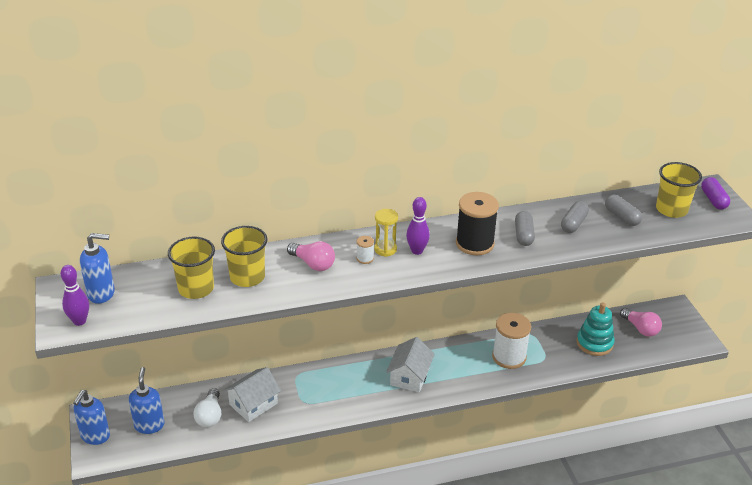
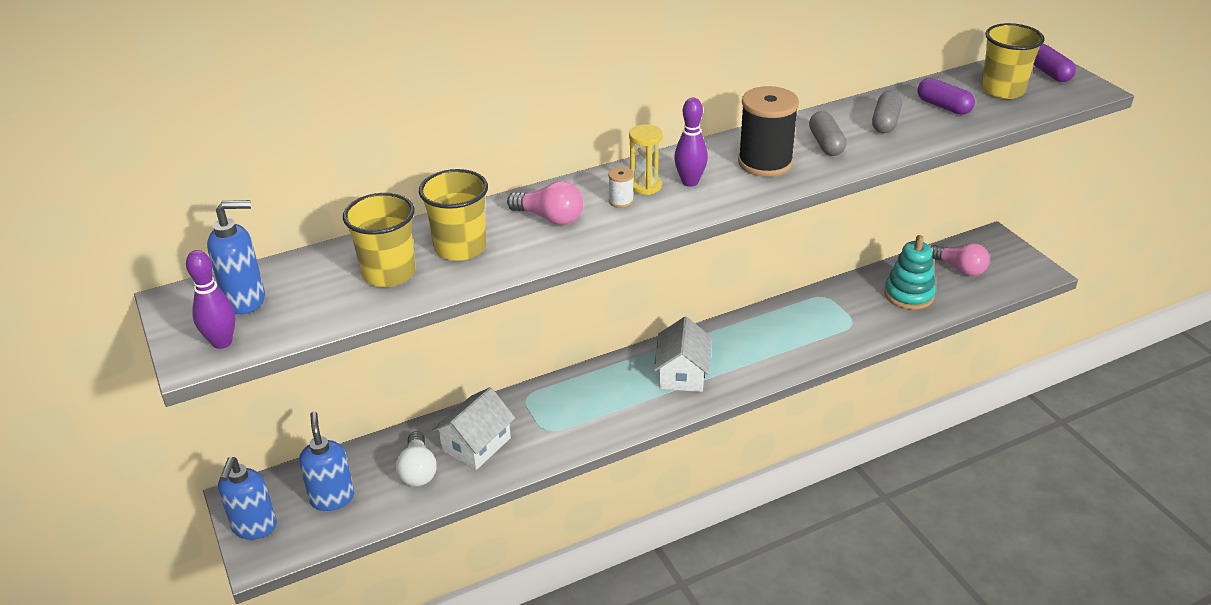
camera: 10 degrees left, 0 degrees up
white spool [492,313,531,369] -> none
grey capsule [605,195,642,226] -> purple capsule [917,78,975,115]

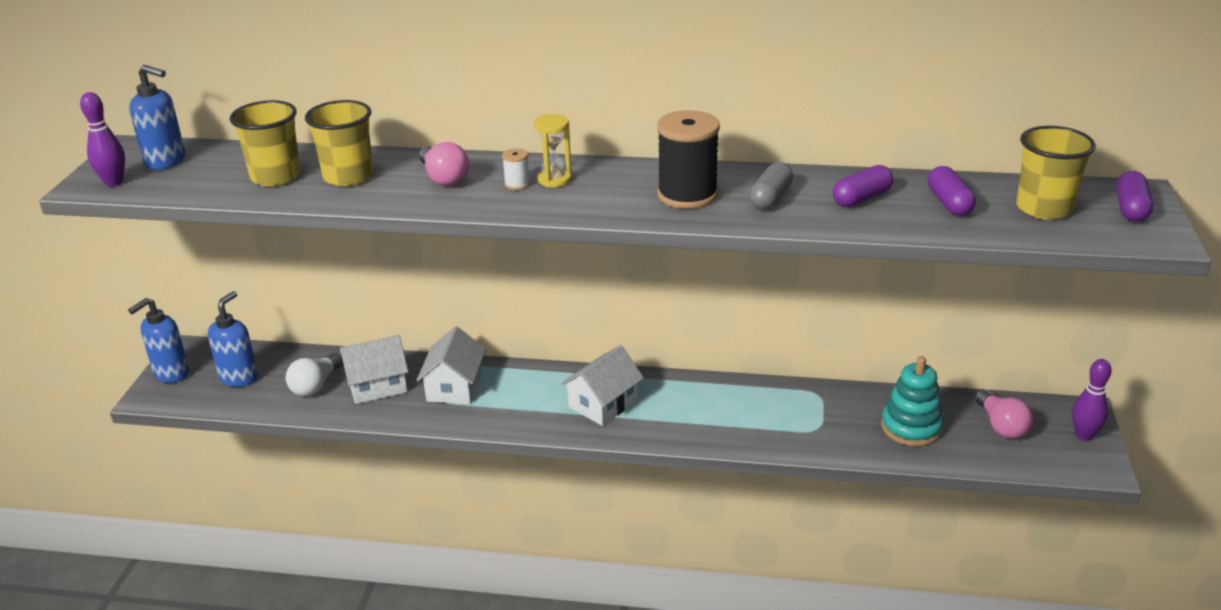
camera: 35 degrees right, 5 degrees down
purple bowling pin [674,98,708,187] -> purple bowling pin moved to [1072,359,1112,441]
grey capsule [872,91,902,133] -> purple capsule [833,165,893,207]
none -> white house [417,326,486,404]

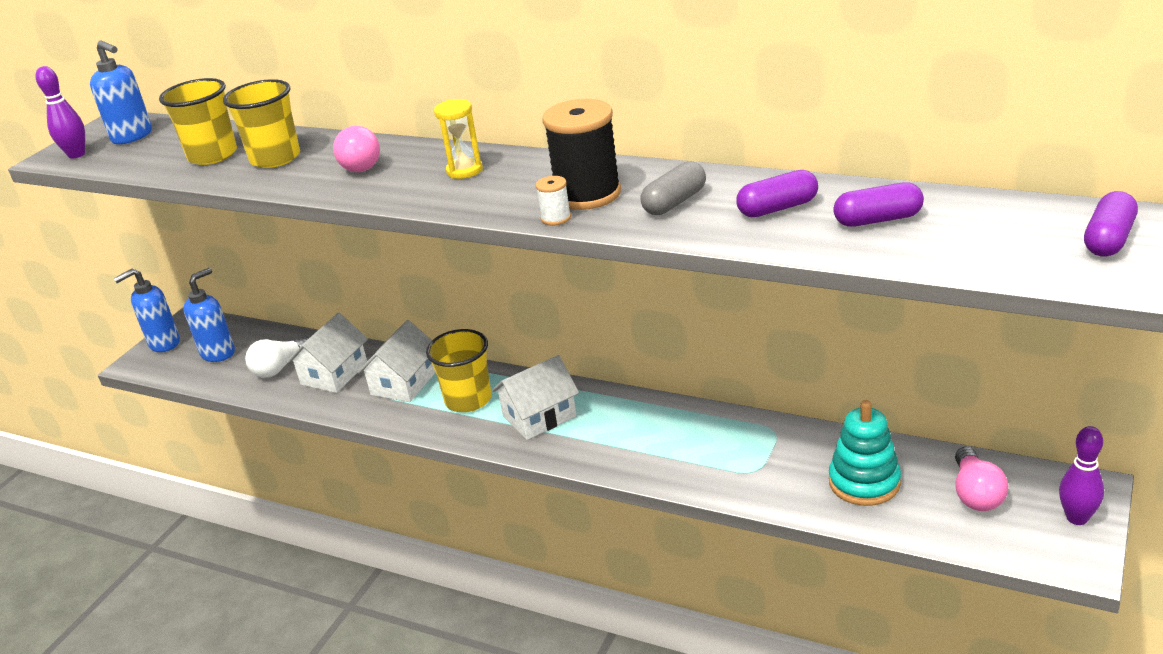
camera: 20 degrees right, 0 degrees up
white house [340,335,409,404] -> white house turned 60 degrees counterclockwise [287,313,368,393]
white spool [502,148,530,190] -> white spool moved to [536,176,571,225]
purple capsule [928,166,976,216] -> purple capsule turned 75 degrees clockwise [833,182,924,227]
yellow cup [1016,126,1096,220] -> yellow cup moved to [426,329,491,412]

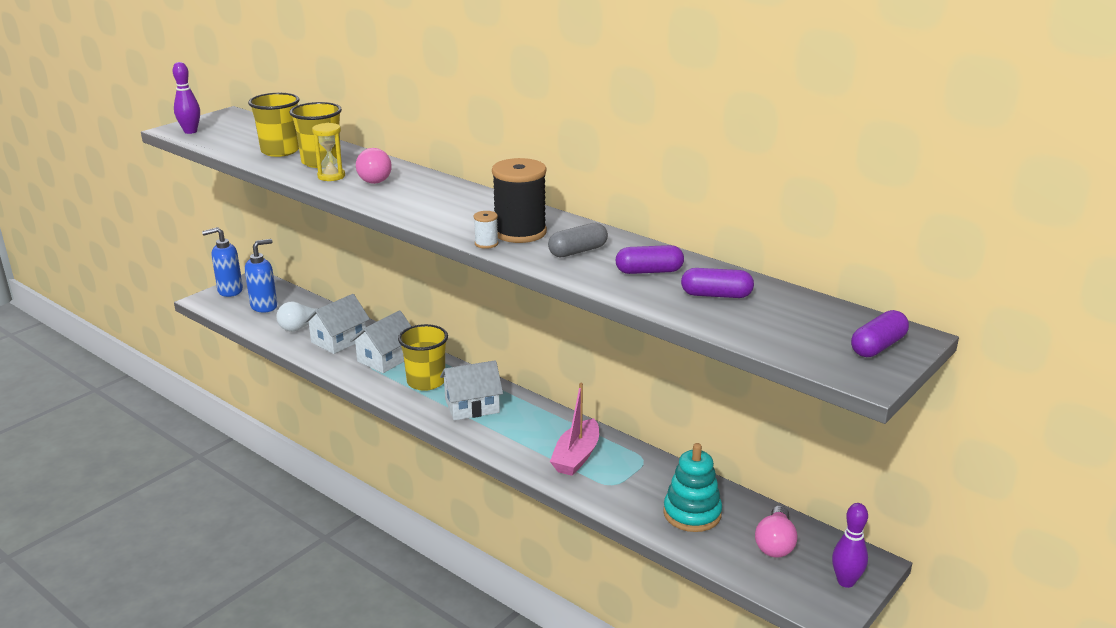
camera: 10 degrees right, 5 degrees down
blue soap dispenser [90,40,152,144] -> none
yellow hourglass [434,99,483,179] -> yellow hourglass moved to [312,123,345,181]
none -> pink boat [550,383,599,476]

